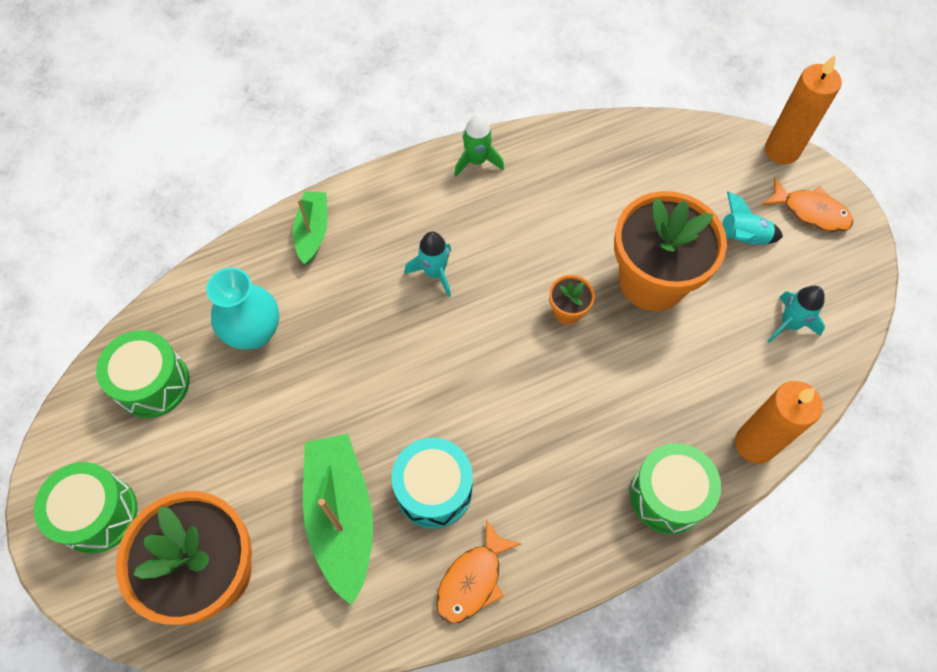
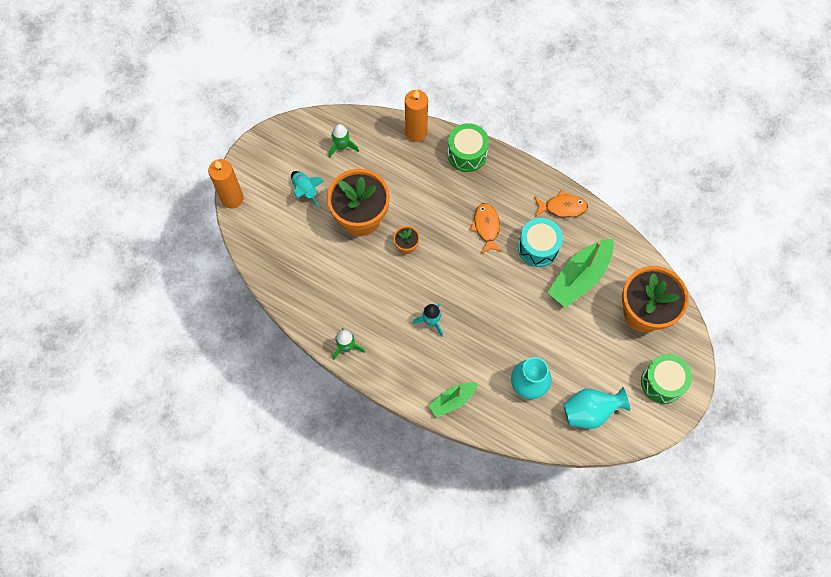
camera: 125 degrees left, 5 degrees up
green drum [96,330,190,418] -> turquoise vase [563,387,630,429]
orange fish [762,178,853,232] -> orange fish moved to [470,203,503,254]
turquoise rocket [768,286,825,343] -> green rocket [329,124,359,158]

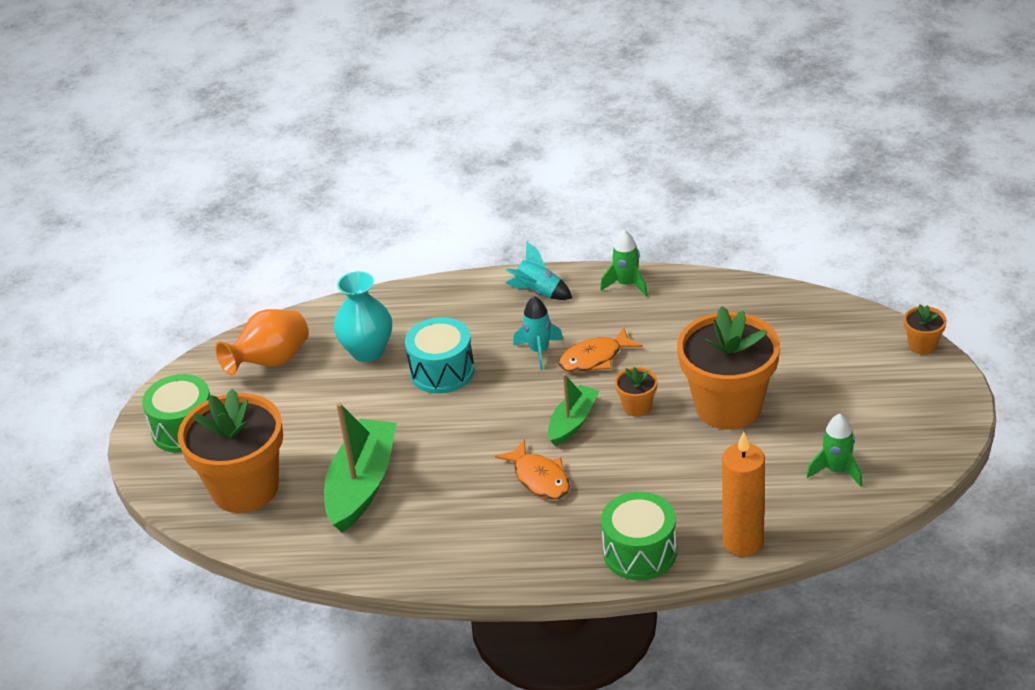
camera: 155 degrees right, 30 degrees down
orange candle [208,159,244,209] -> orange flower pot [904,304,947,355]
turquoise rocket [291,171,324,208] -> turquoise rocket moved to [505,242,572,300]
green boat [428,382,478,417] -> green boat moved to [548,374,599,446]
turquoise drum [518,218,563,267] -> turquoise drum moved to [405,317,475,394]
orange fish [534,190,588,218] -> orange fish moved to [558,327,643,372]
turquoise vase [563,387,630,429] -> orange vase [215,309,309,376]

